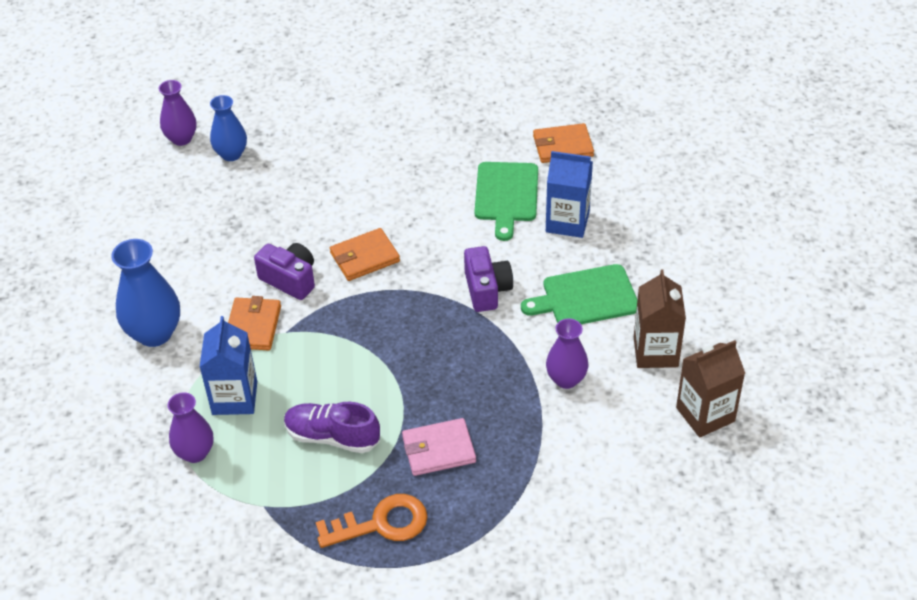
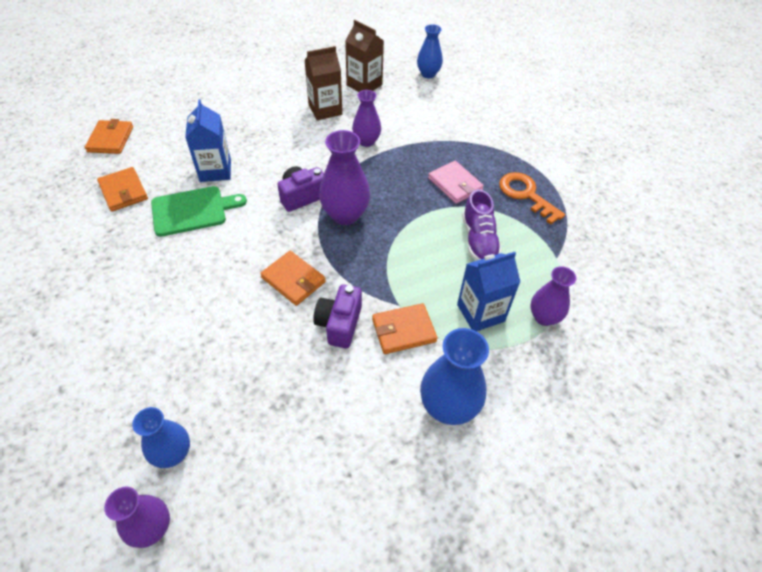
camera: 115 degrees left, 5 degrees up
green cutting board [521,264,637,324] -> none
none -> orange wallet [85,119,133,154]
none -> purple vase [319,130,370,225]
none -> blue vase [417,24,443,78]

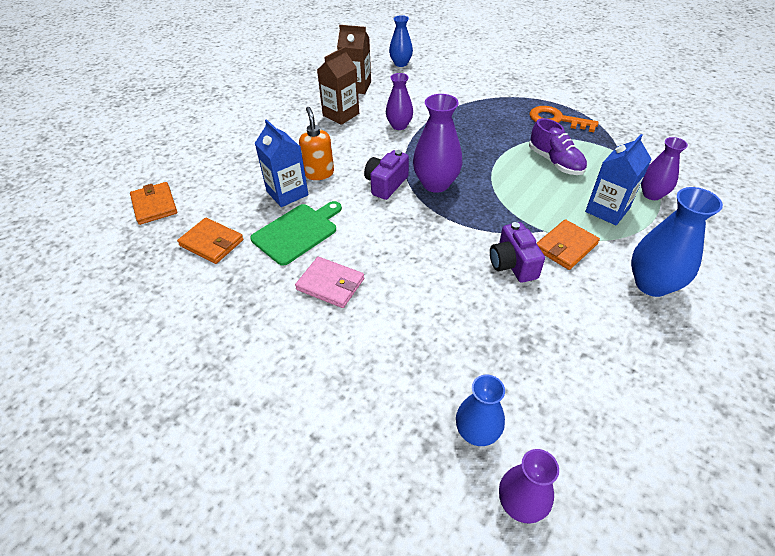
camera: 25 degrees left, 5 degrees down
orange wallet [260,251,326,306] -> none
pink wallet [428,161,484,204] -> pink wallet moved to [295,257,364,308]
none -> orange soap dispenser [299,107,334,180]

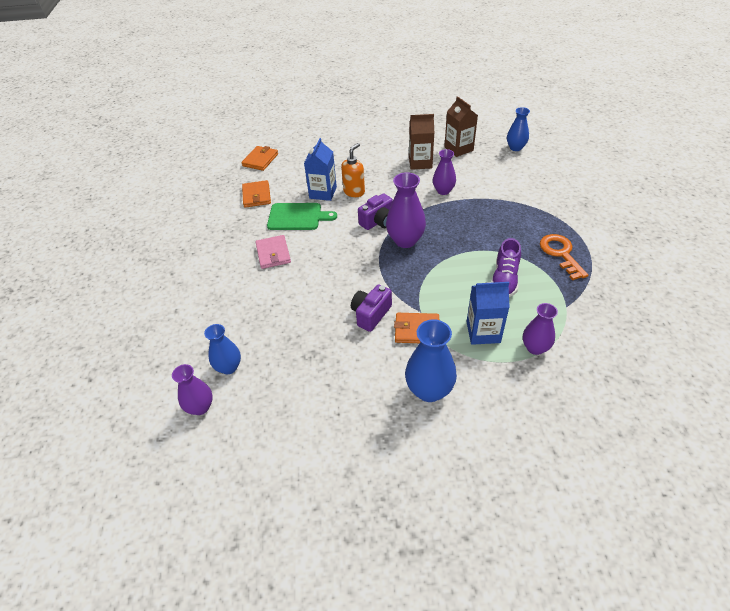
camera: 50 degrees right, 0 degrees up
purple camera [364,150,409,200] -> purple camera turned 150 degrees clockwise [358,193,393,230]

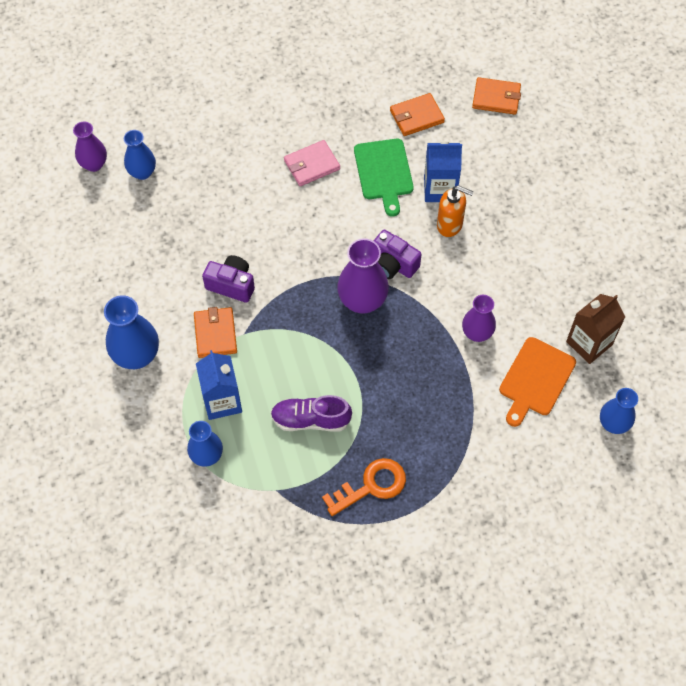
camera: 75 degrees right, 15 degrees up
brown carton [409,114,434,170] -> none
purple vase [523,303,558,355] -> blue vase [187,421,223,467]
none -> orange cutting board [499,337,576,427]

